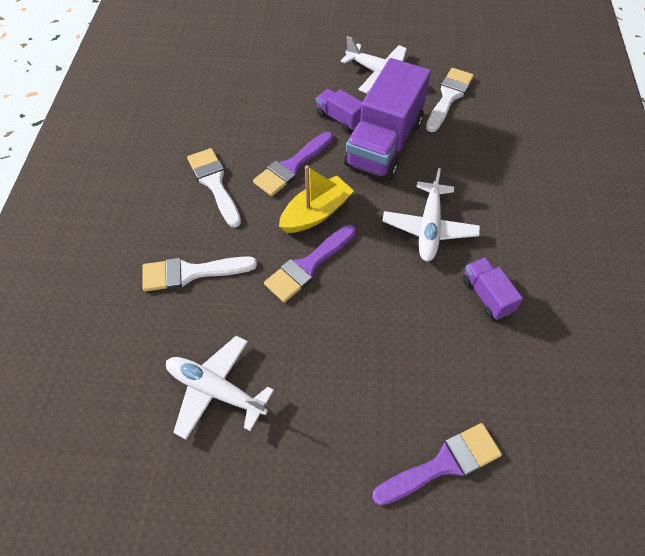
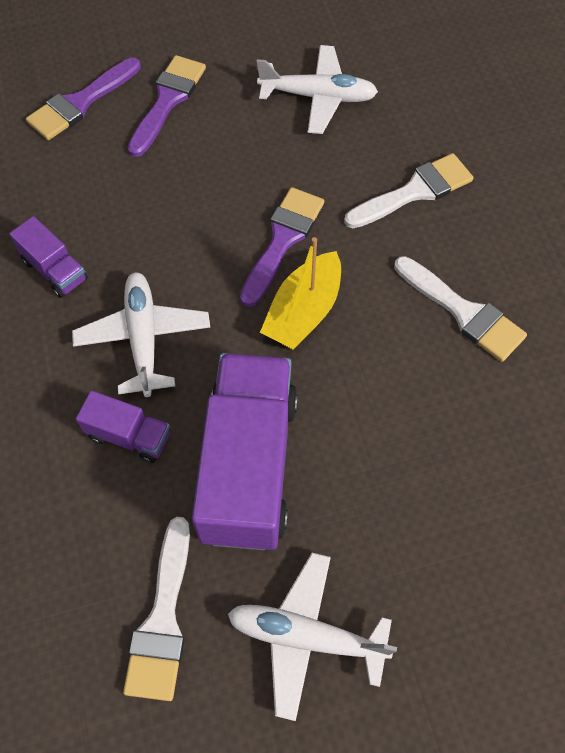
camera: 160 degrees right, 5 degrees up
purple brush [253,132,333,196] -> purple brush moved to [128,55,206,157]
purple truck [316,89,362,132] -> purple truck moved to [76,391,170,463]

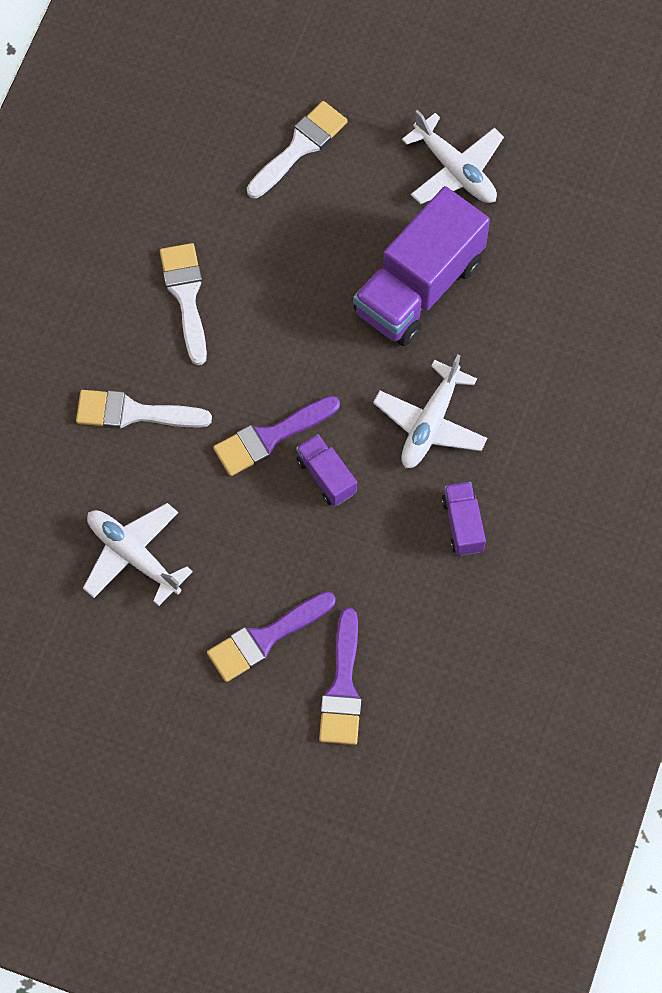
camera: 145 degrees left, 5 degrees up
purple brush [26,58,141,140] -> purple brush turned 105 degrees clockwise [319,608,362,745]
purple truck [76,391,170,463] -> purple truck moved to [296,434,357,506]
white brush [123,517,190,701] -> white brush moved to [247,101,348,198]
yellow boat [260,237,341,350] -> none

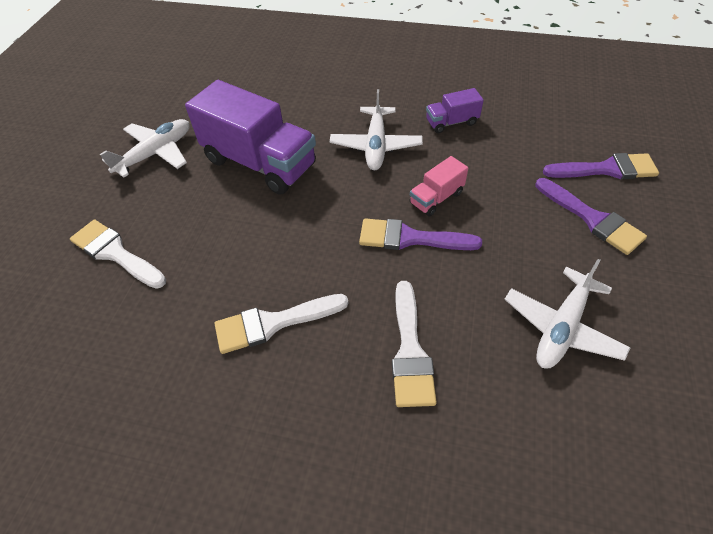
camera: 95 degrees left, 15 degrees down
purple brush [213,396,340,476] -> purple brush turned 135 degrees clockwise [359,218,482,250]
purple truck [296,434,357,506] -> pink truck [409,156,468,216]
white plane [373,354,488,468] -> white plane turned 75 degrees clockwise [330,89,423,170]

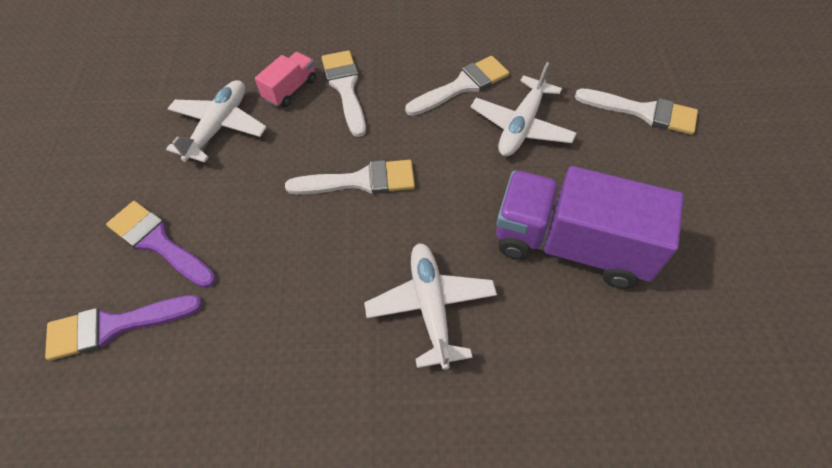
camera: 165 degrees right, 5 degrees up
white plane [100,119,190,178] -> white plane moved to [471,62,577,156]
purple brush [359,218,482,250] -> white brush [285,160,415,194]
pink truck [409,156,468,216] -> pink truck moved to [255,52,316,107]
purple truck [426,88,484,133] -> none

